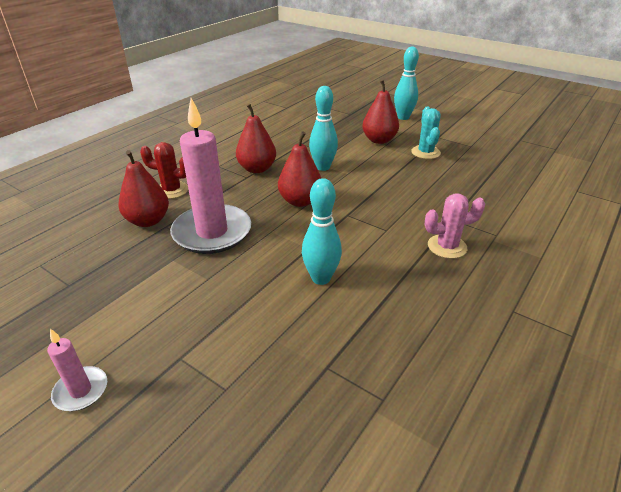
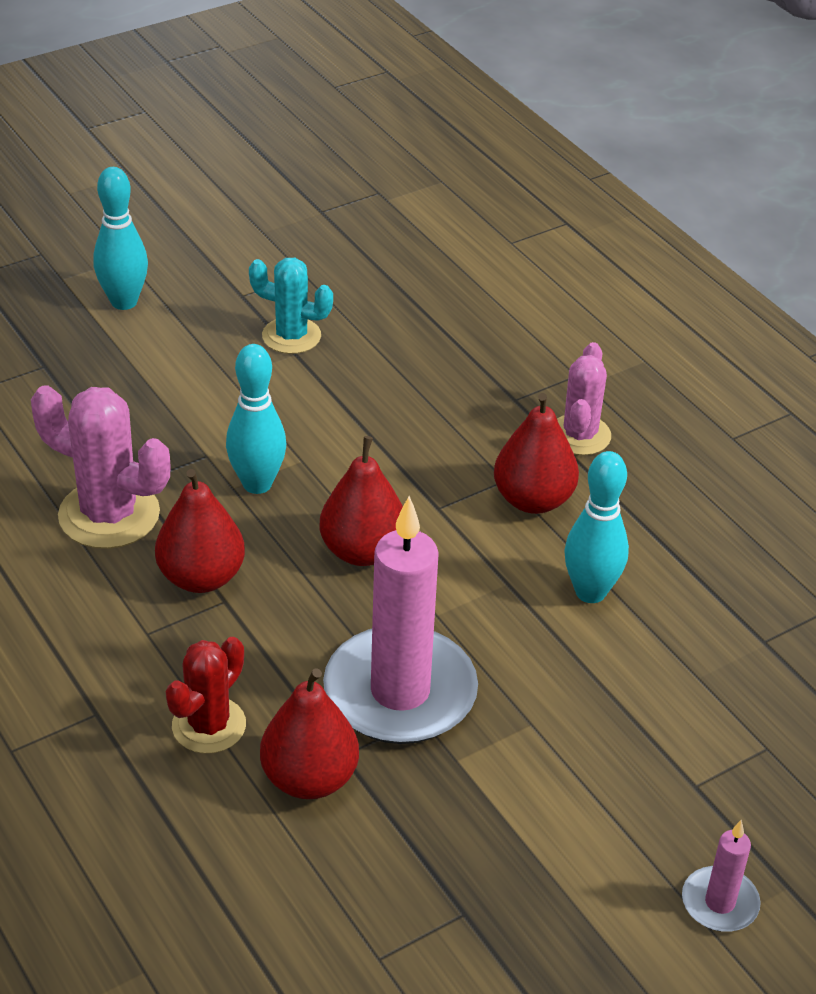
camera: 70 degrees left, 5 degrees up
red pear [362,80,399,144] -> red pear moved to [494,393,579,514]
none -> pink cactus [31,385,171,549]

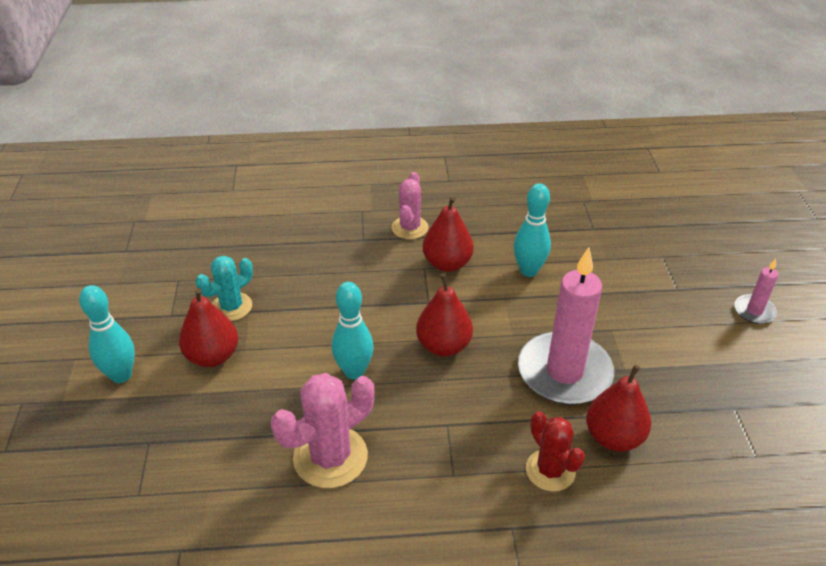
camera: 60 degrees left, 0 degrees up
red pear [155,469,245,593] -> red pear moved to [179,288,238,367]
pink cactus [557,342,611,455] -> pink cactus turned 60 degrees clockwise [392,172,429,239]

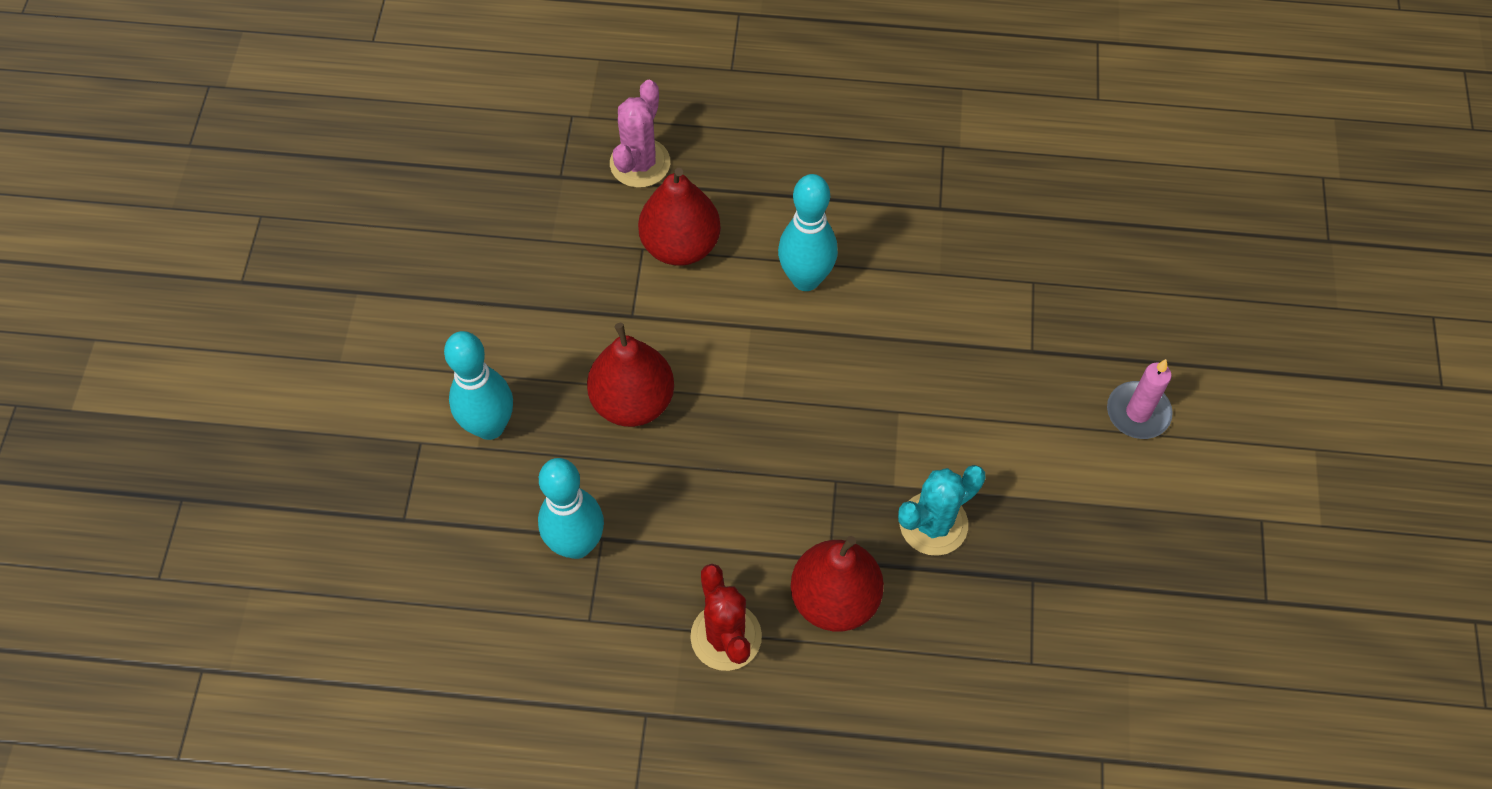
camera: 10 degrees right, 20 degrees up
turquoise bowling pin [79,285,135,383] -> turquoise bowling pin moved to [538,458,604,559]
red pear [179,288,238,367] -> none
turquoise cactus [196,256,253,321] -> turquoise cactus moved to [898,465,985,556]
pink cactus [271,373,374,488] -> none
pink candle [518,247,614,405] -> none

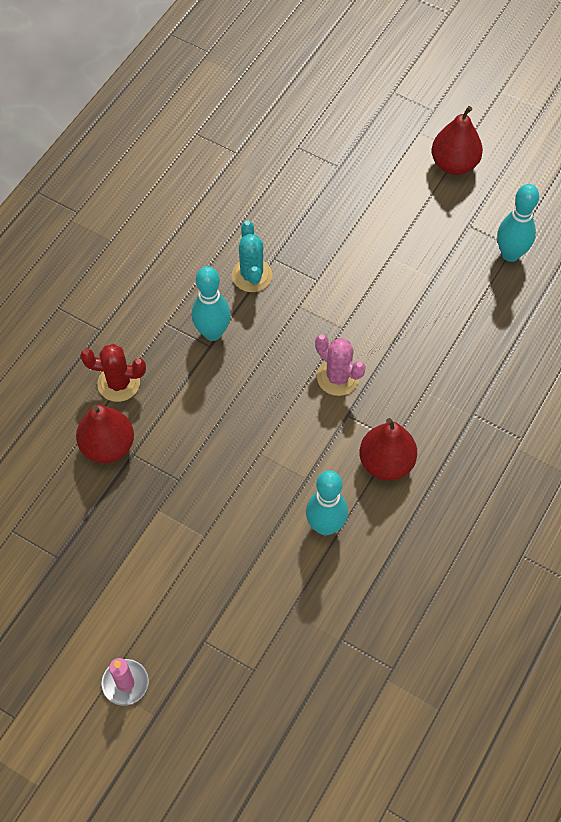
camera: 115 degrees right, 0 degrees up
turquoise bowling pin [444,331,513,440] -> turquoise bowling pin moved to [497,184,539,262]
red pear [587,323,674,427] -> red pear moved to [431,106,483,175]
pink cactus [610,80,670,188] -> pink cactus moved to [315,334,366,396]
turquoise cactus [898,465,985,556] -> turquoise cactus moved to [232,221,272,292]

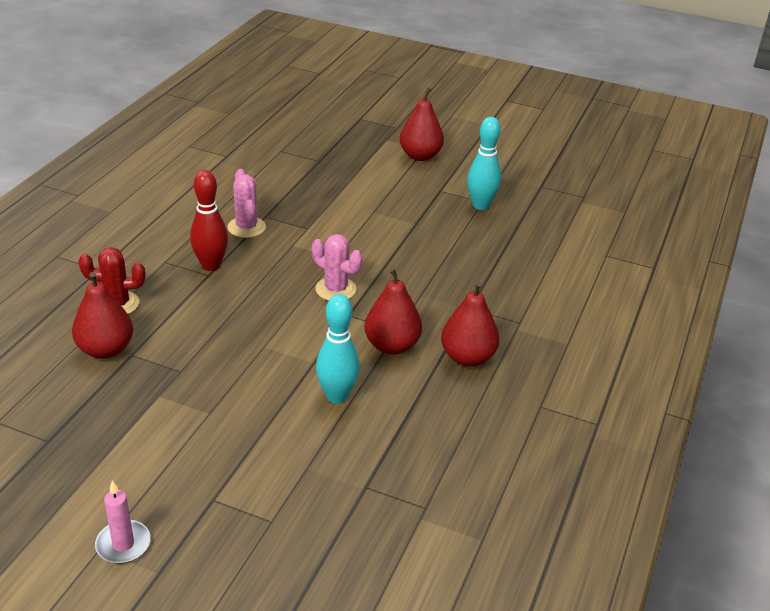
camera: 10 degrees left, 25 degrees down
turquoise bowling pin [192,266,231,341] -> red bowling pin [190,170,228,271]
turquoise cactus [232,221,272,292] -> pink cactus [227,169,266,238]
none -> red pear [441,281,500,367]

